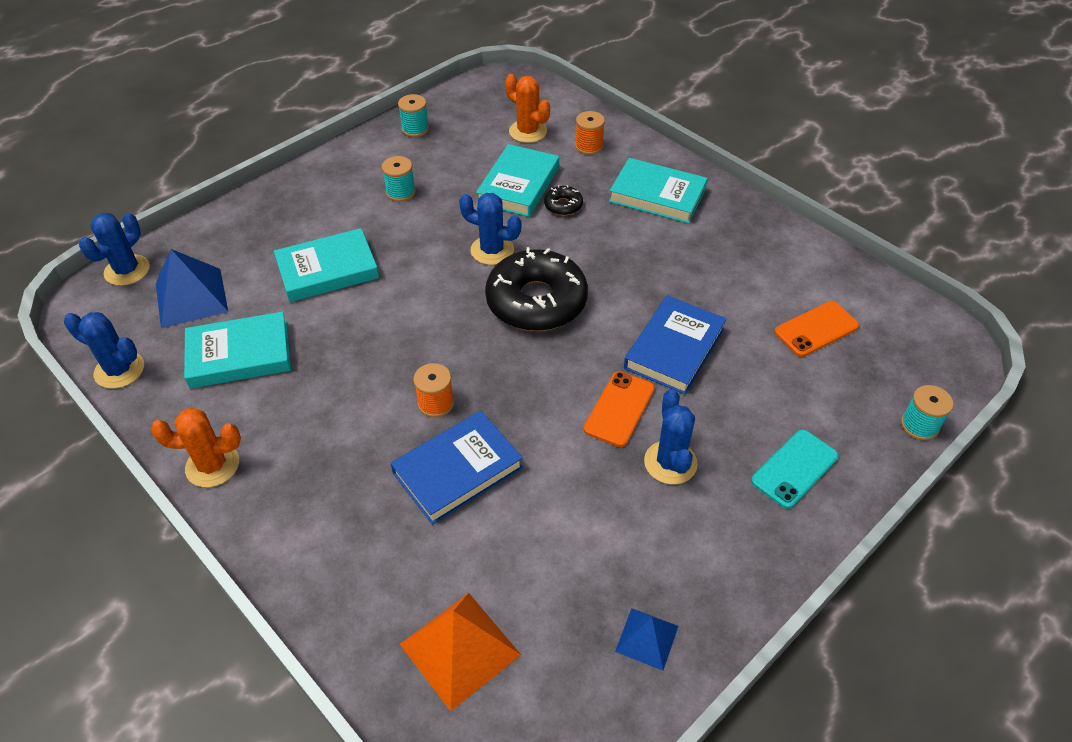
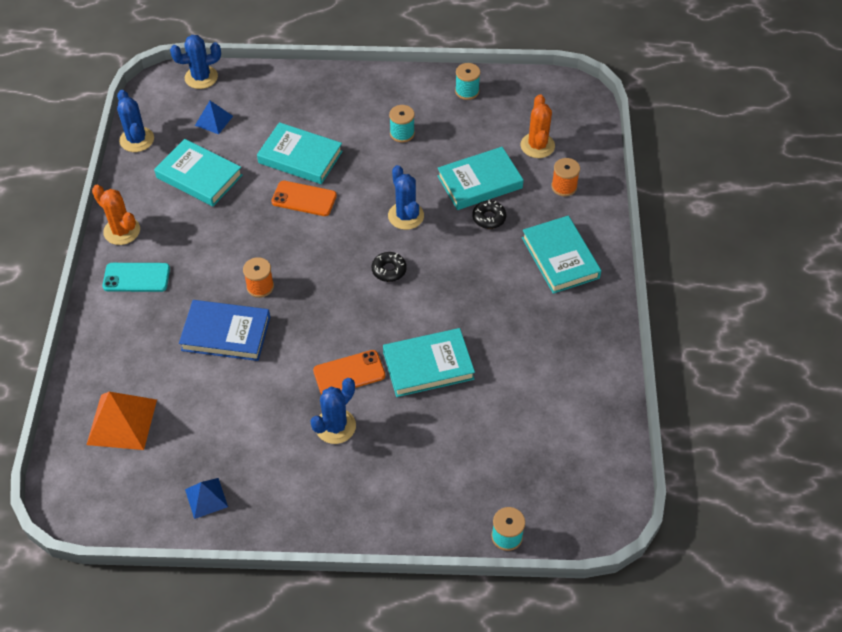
camera: 45 degrees right, 5 degrees up
blue pyramid [156,249,228,328] -> blue pyramid [195,101,233,134], size x0.58
black donut [485,247,588,331] -> black donut [372,252,407,282], size x0.42
blue book [624,295,727,395] -> turquoise book [383,328,475,397]
turquoise phone [751,430,838,509] -> turquoise phone moved to [102,263,170,292]
orange phone [774,301,859,357] -> orange phone moved to [271,181,337,216]

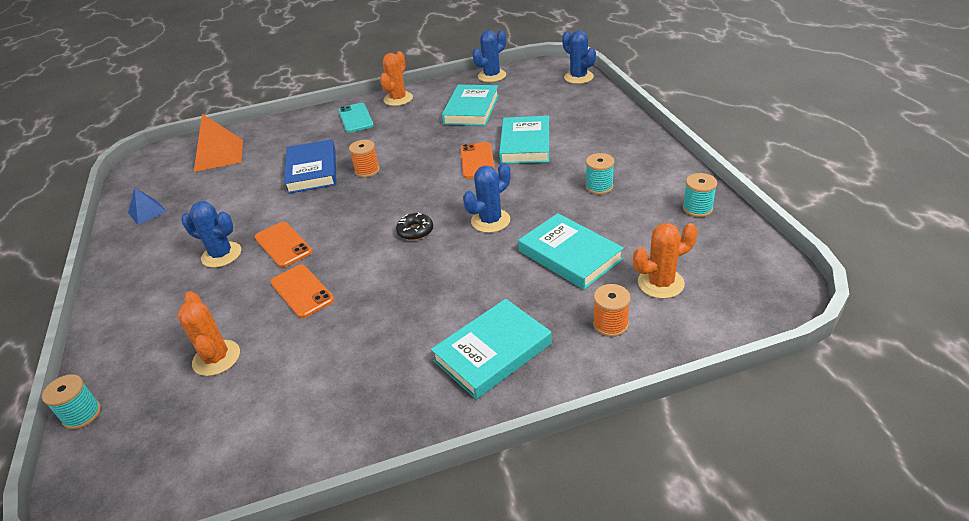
camera: 75 degrees right, 15 degrees down
blue pyramid [195,101,233,134] -> none
turquoise book [383,328,475,397] -> orange phone [271,265,334,318]
black donut [472,200,506,229] -> none
none -> orange cactus [177,291,240,376]

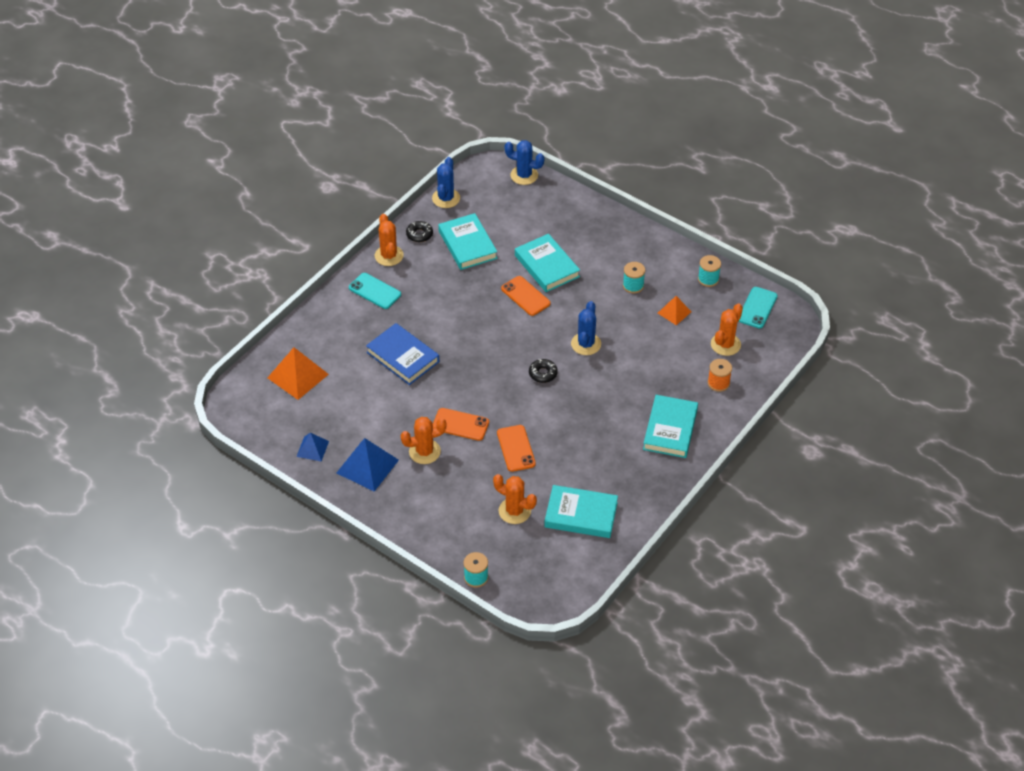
camera: 40 degrees left, 10 degrees up
blue cactus [181,201,241,268] -> orange cactus [401,417,447,464]
orange phone [271,265,334,318] -> orange phone turned 60 degrees clockwise [497,425,536,472]
orange spool [349,140,380,177] -> none
turquoise book [518,213,624,290] -> turquoise book moved to [544,485,618,538]
none -> blue pyramid [337,438,399,492]
none -> black donut [406,221,433,242]
none -> orange pyramid [658,296,691,325]
none -> turquoise phone [739,287,778,328]

